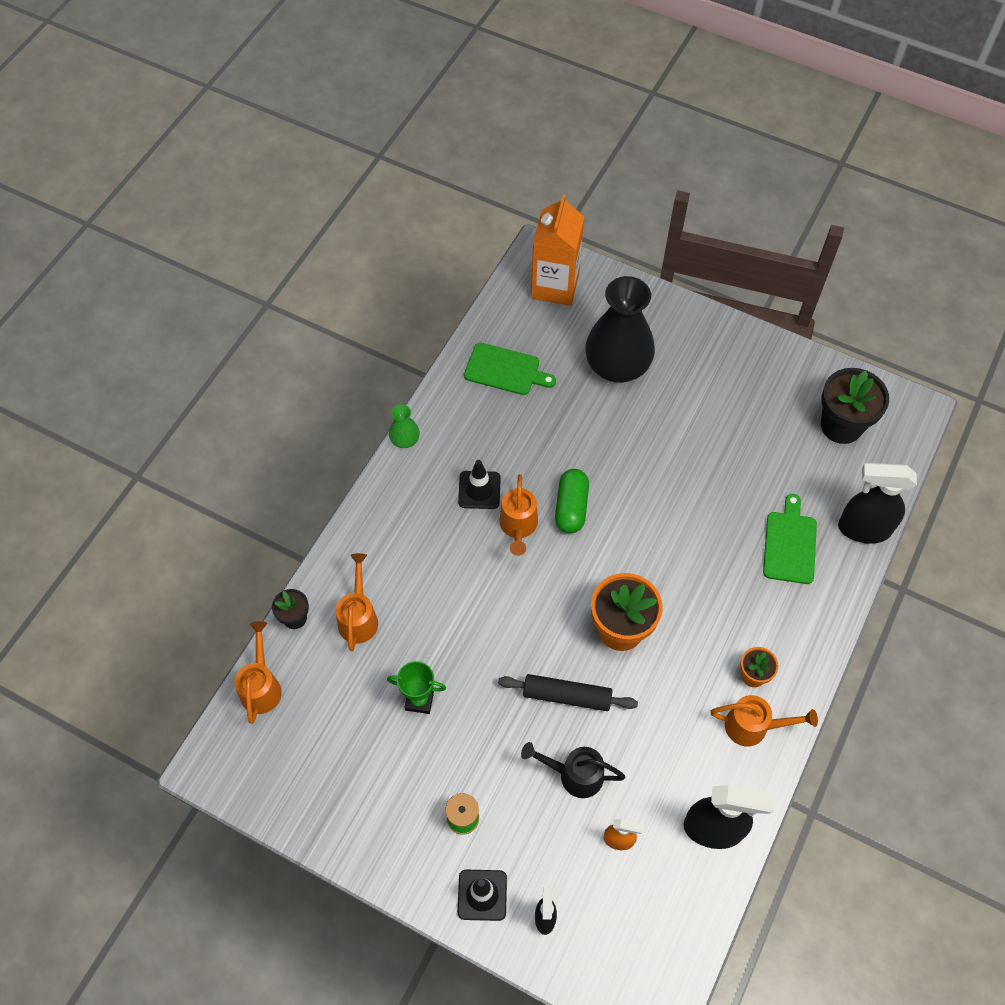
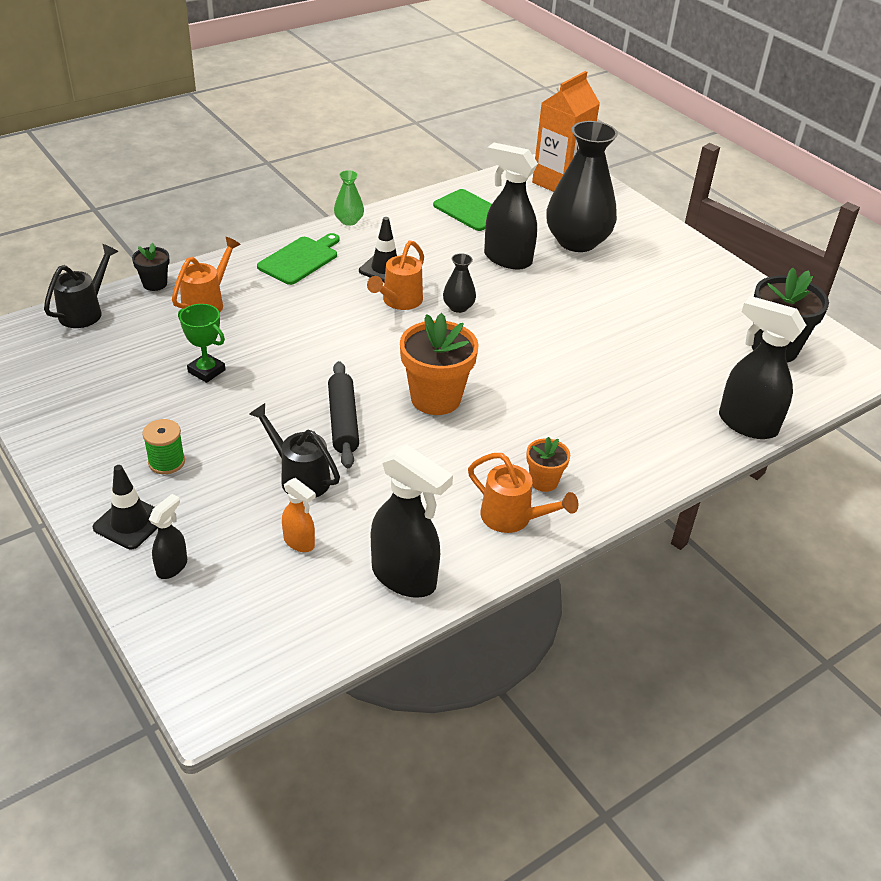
camera: 25 degrees right, 20 degrees down
orange watering can [235,621,282,724] -> black watering can [44,244,119,328]
black rolling pin [498,674,638,711] -> black rolling pin turned 45 degrees clockwise [328,361,359,468]
green capsule [555,469,589,533] -> black vase [443,253,476,313]
green cutting board [763,494,817,584] -> green cutting board moved to [257,233,340,285]
none -> black spray bottle [484,143,538,269]

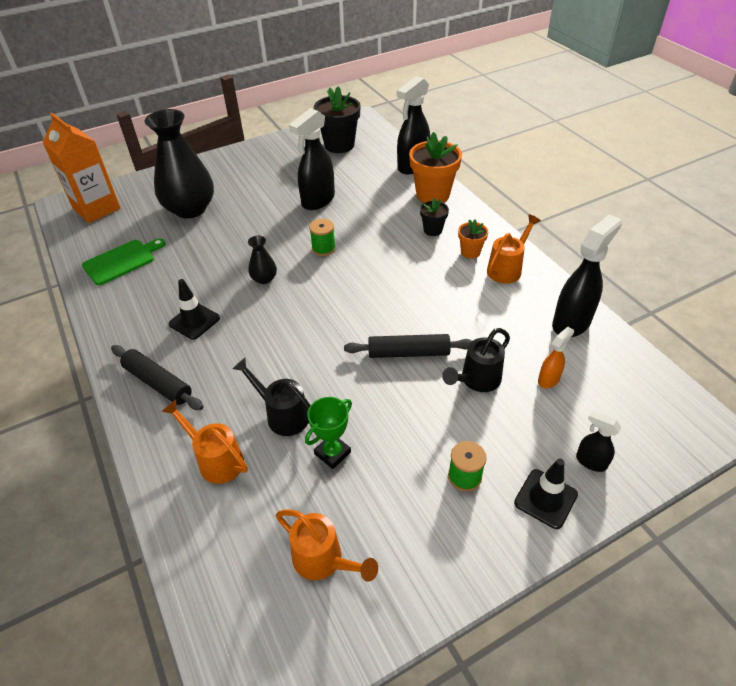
camera: 80 degrees left, 5 degrees up
black watering can [44,244,119,328] -> black watering can moved to [232,358,311,436]
black flower pot [132,243,170,291] -> black flower pot moved to [420,198,449,236]
green cutting board [257,233,340,285] -> black rolling pin [111,345,204,410]
green vase [334,170,364,226] -> none
orange watering can [367,240,424,310] -> orange watering can moved to [276,509,378,582]
orange flower pot [400,313,479,415] -> orange flower pot moved to [409,132,462,203]
black spray bottle [484,143,538,269] -> black spray bottle moved to [289,108,335,210]
none -> green spool [309,219,336,256]

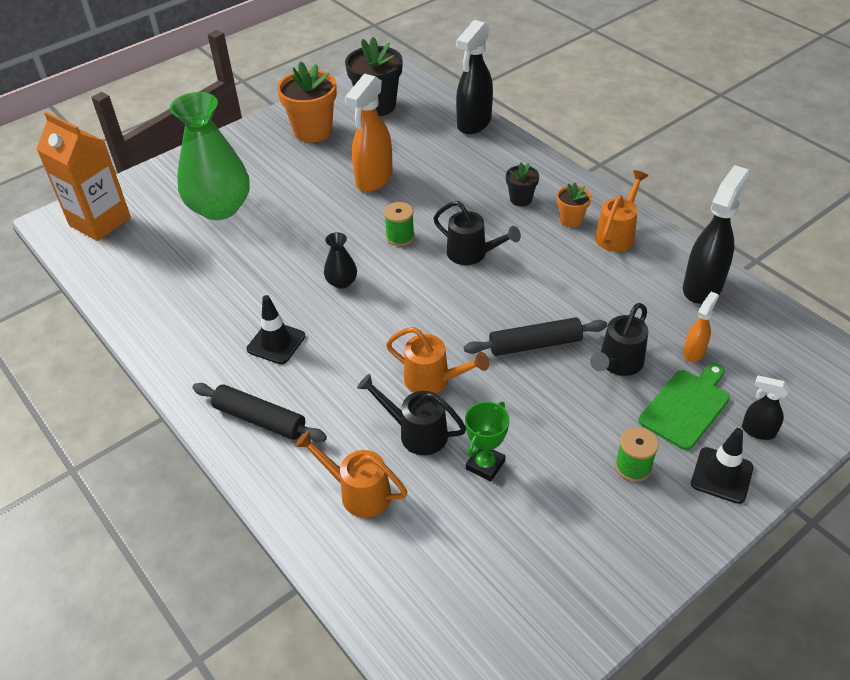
camera: 10 degrees left, 0 degrees up
green cutting board [82,238,166,285] -> green cutting board moved to [638,363,730,450]
black vase [145,109,214,218] -> green vase [170,92,250,220]
orange watering can [276,509,378,582] -> orange watering can moved to [386,327,489,393]
black spray bottle [289,108,335,210] -> orange spray bottle [345,74,393,192]
orange flower pot [409,132,462,203] -> orange flower pot moved to [277,61,337,143]
none -> black watering can [433,201,521,265]

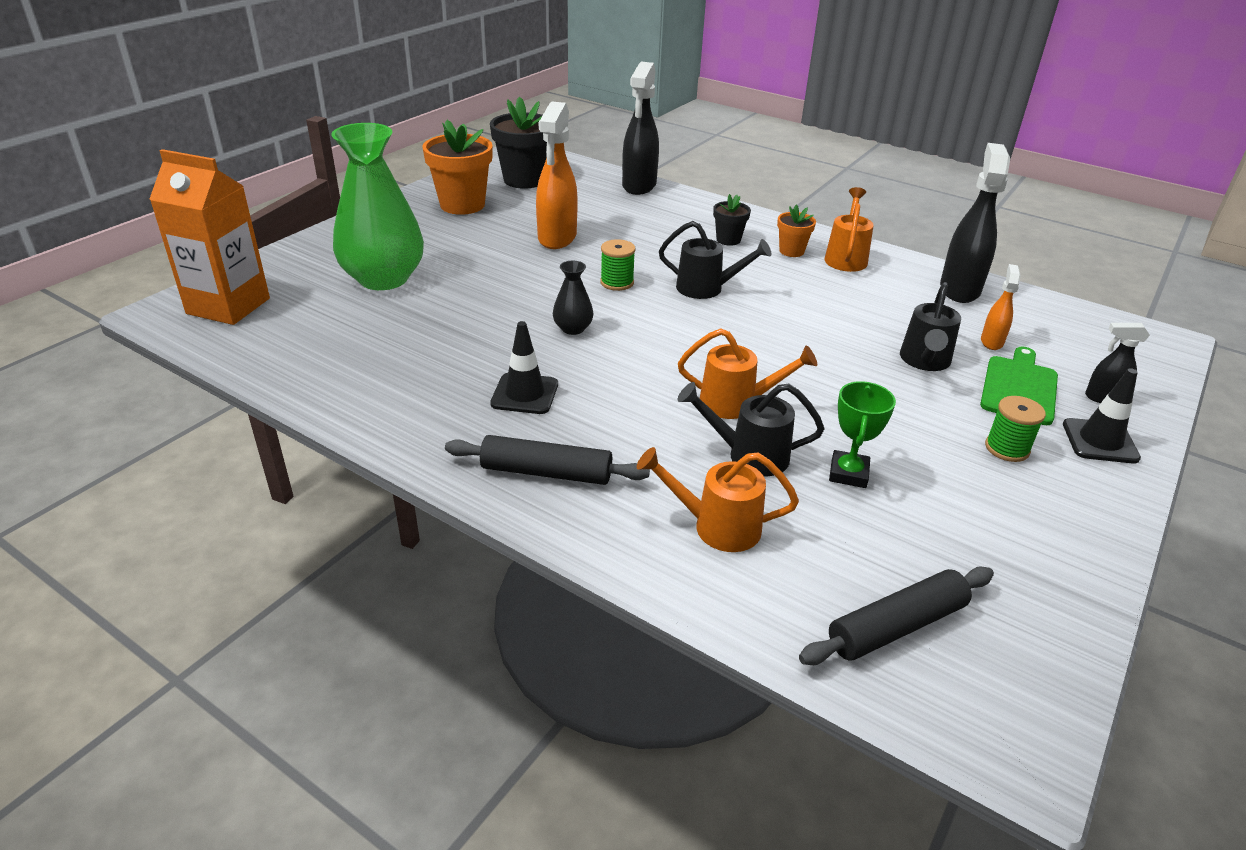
camera: 20 degrees left, 10 degrees down
black rolling pin [464,317,607,356] -> black rolling pin moved to [799,566,994,665]

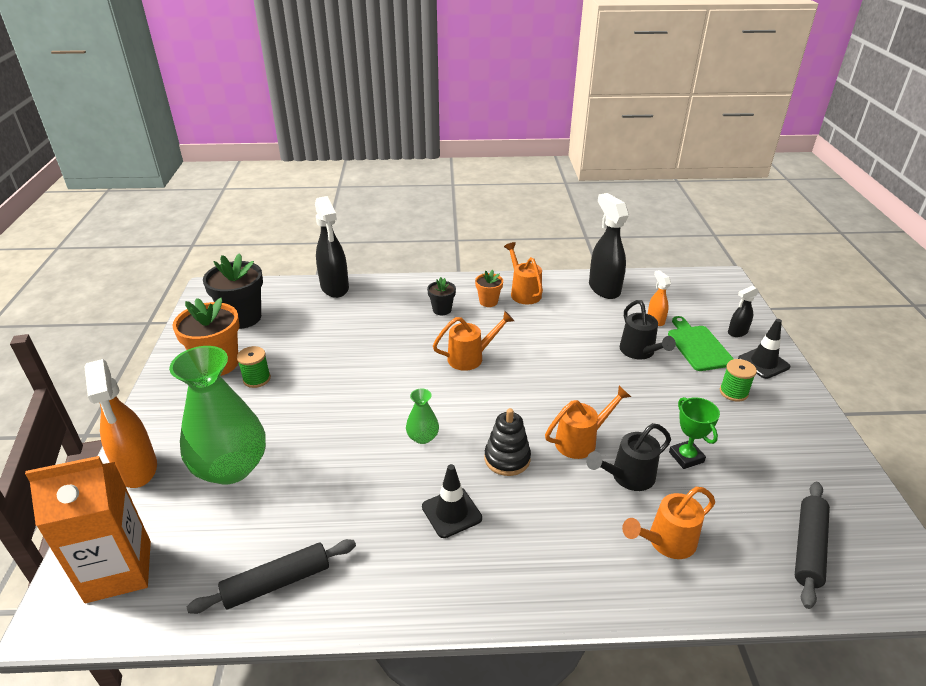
camera: 35 degrees left, 0 degrees up
black rolling pin [445,435,650,485] -> black rolling pin moved to [187,539,356,614]
orange spray bottle [536,102,577,249] -> orange spray bottle moved to [84,359,157,488]
black vase [553,261,593,335] -> green vase [406,388,439,444]
green spool [600,239,635,291] -> green spool moved to [237,346,271,388]
black watering can [659,221,771,299] -> orange watering can [433,311,514,371]
none -> black stacking toy [485,408,531,476]

